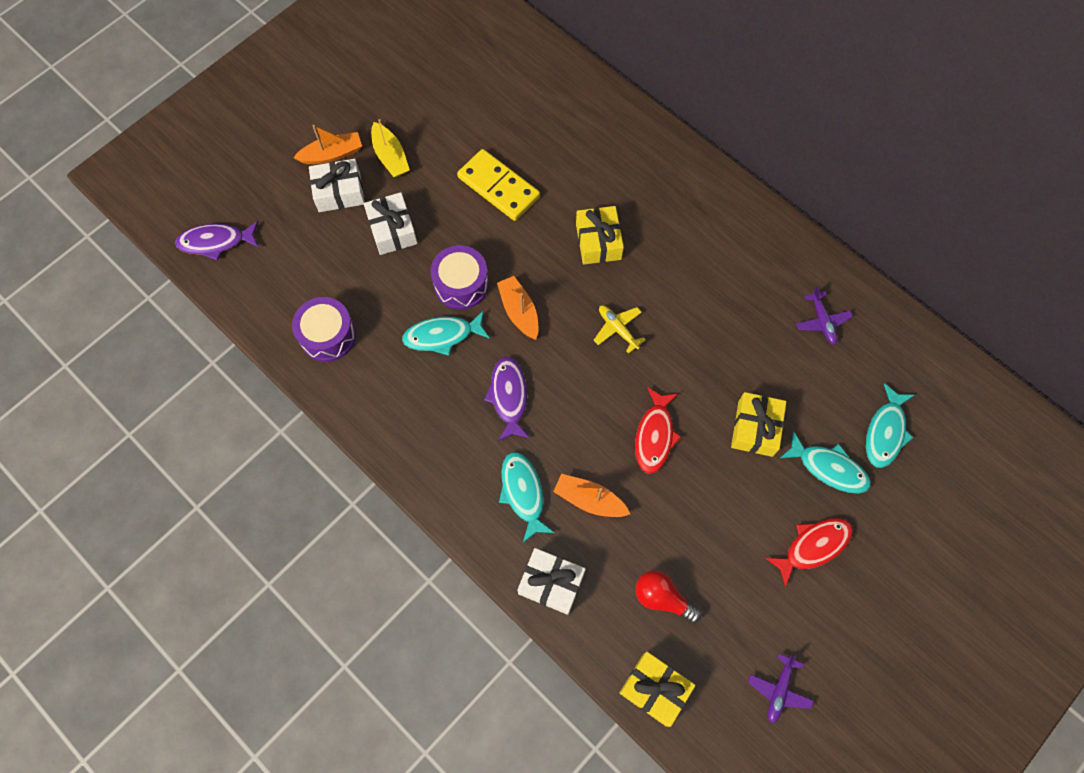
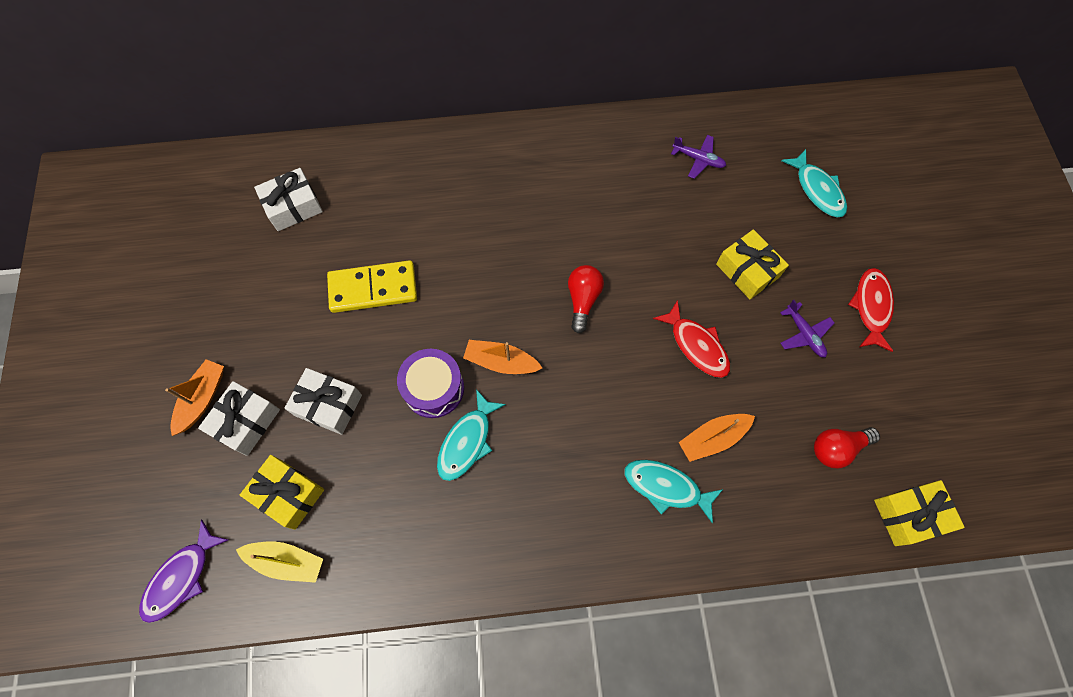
camera: 50 degrees left, 0 degrees up
purple drum [292,297,356,362] -> none
yellow boat [371,119,410,177] -> yellow boat moved to [236,542,323,583]
purple fish [484,357,530,441] -> none
white gift [518,548,586,615] -> white gift moved to [254,168,323,231]
yellow gift [576,206,624,265] -> yellow gift moved to [240,455,324,530]
yellow plane [594,305,646,354] -> red light bulb [568,265,604,333]
purple plane [748,654,814,723] -> purple plane moved to [780,300,834,358]
turquoise fish [780,431,871,493] -> none

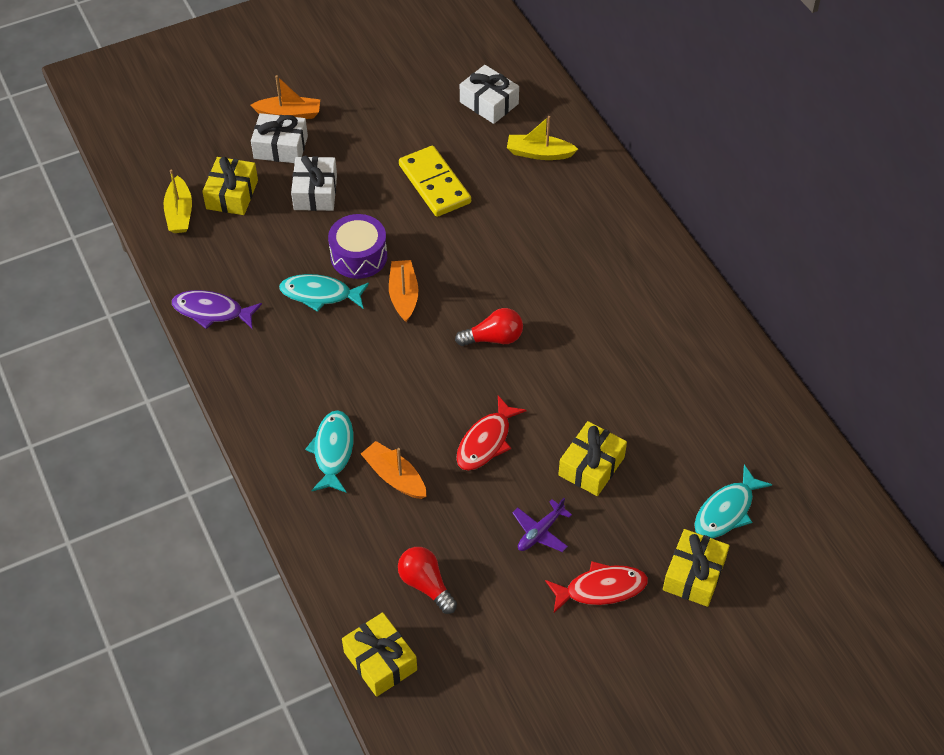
camera: 70 degrees right, 15 degrees down
purple fish [139,520,228,623] -> purple fish moved to [172,290,262,329]
purple plane [671,135,726,179] -> none
none -> yellow boat [507,116,578,160]
none -> yellow gift [663,529,730,607]

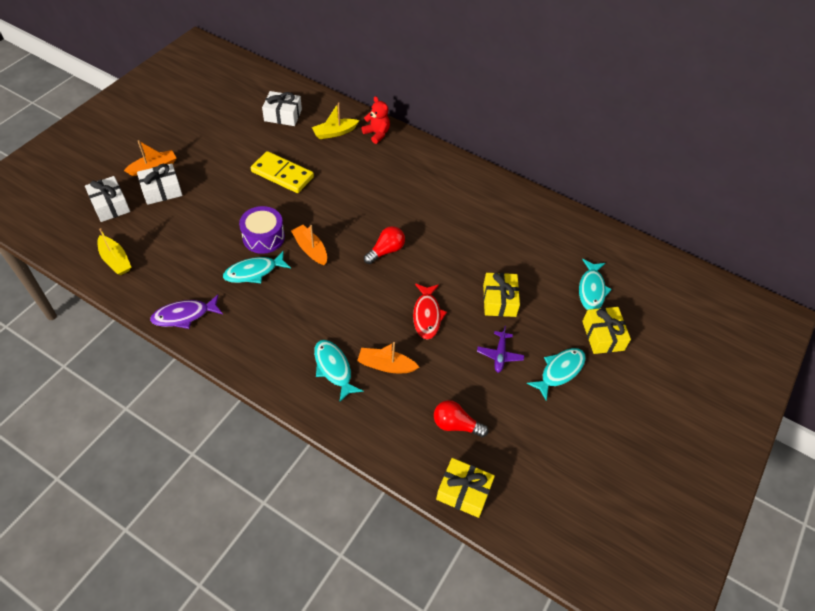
camera: 35 degrees left, 0 degrees up
yellow gift [202,157,258,215] -> none
white gift [291,155,337,211] -> white gift moved to [85,176,130,222]
red fish [545,561,648,613] -> turquoise fish [527,348,586,401]
none -> red teddy bear [362,96,390,144]

